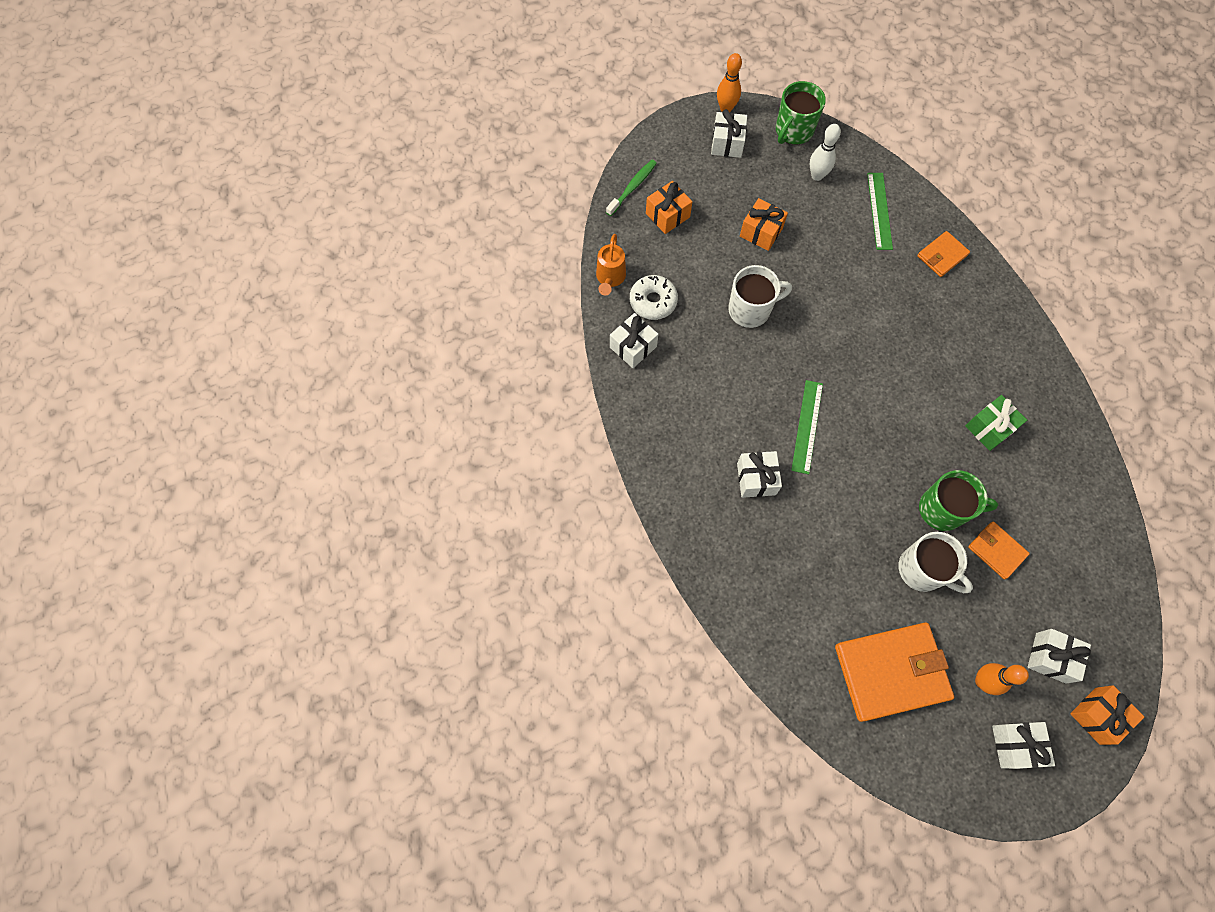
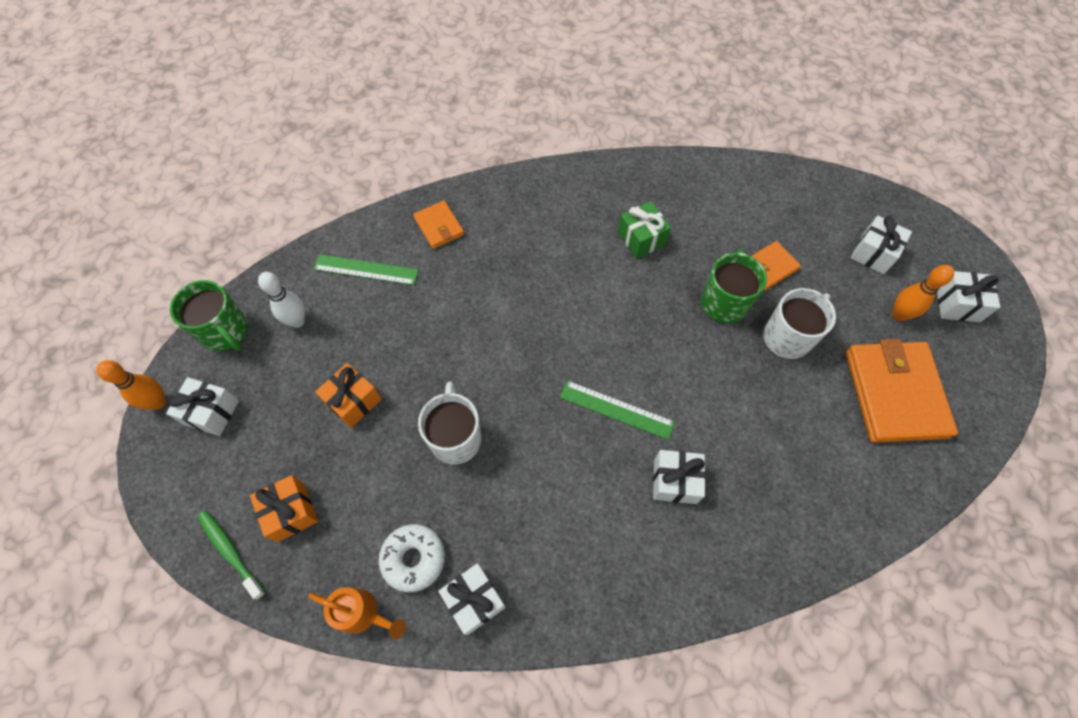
camera: 80 degrees left, 5 degrees down
orange gift [1070,685,1144,745] -> none

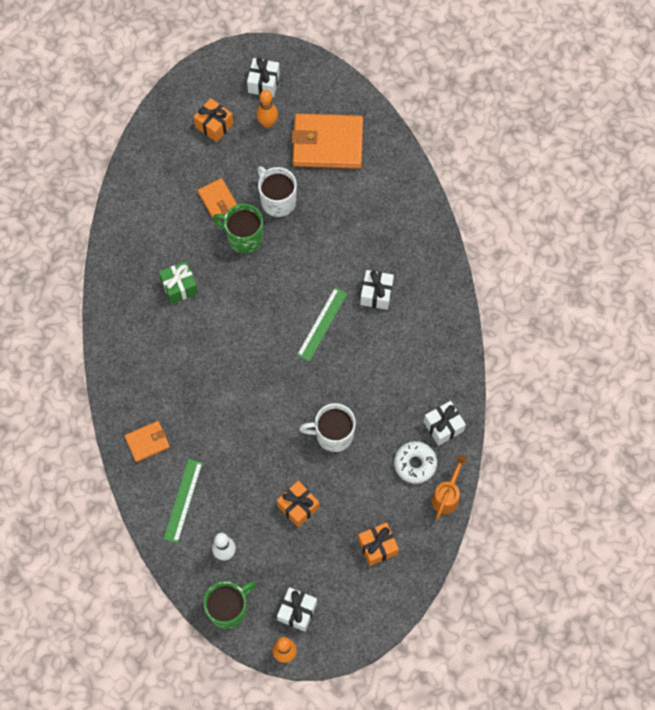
camera: 85 degrees left, 5 degrees up
green toothbrush [197,511,266,600] -> none
white gift [850,216,912,274] -> orange gift [194,98,233,142]

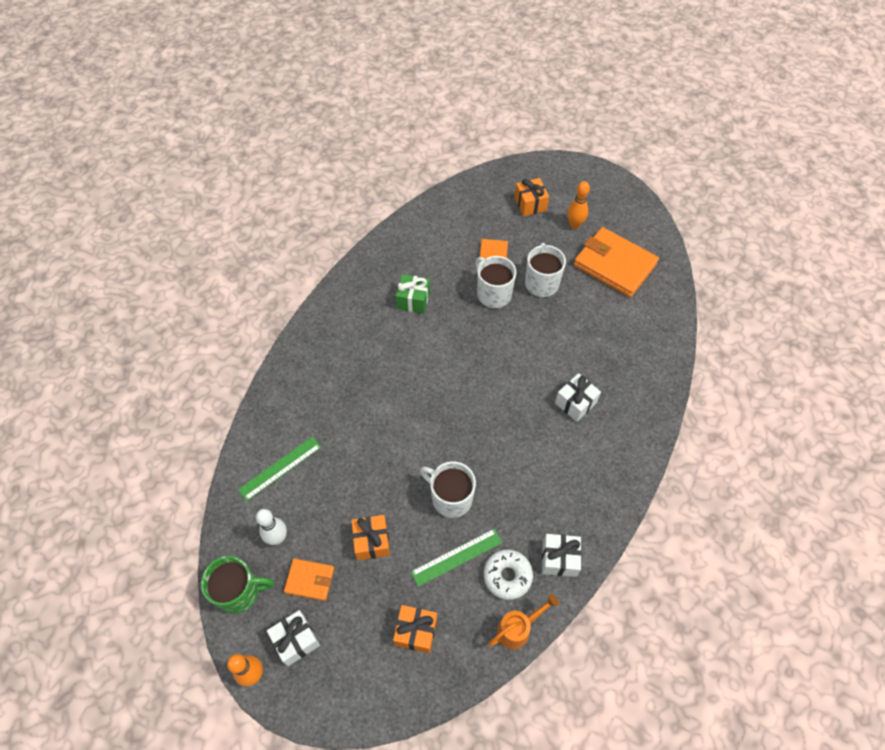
camera: 35 degrees right, 10 degrees down
orange wallet [125,421,170,462] -> orange wallet moved to [284,559,334,601]
green mug [212,204,263,253] -> white mug [475,256,516,308]
white gift [247,58,280,97] -> none
green ruler [297,288,347,362] -> green ruler moved to [411,529,503,587]

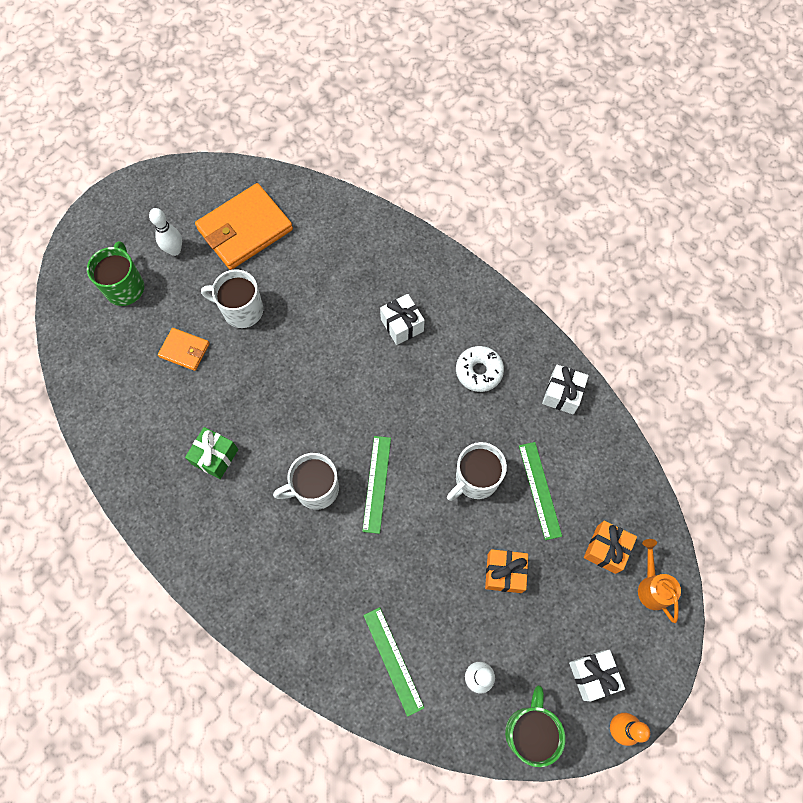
camera: 75 degrees left, 10 degrees up
orange wallet [284,559,334,601] -> none
white mug [475,256,516,308] -> white mug moved to [273,453,339,510]
white donut [484,550,533,600] -> white donut moved to [456,346,504,392]
orange watering can [488,594,559,649] -> orange watering can moved to [638,539,681,623]
orange gift [515,178,549,217] -> green mug [87,241,144,306]
orange bowling pin [567,181,590,229] -> white bowling pin [149,208,182,256]
none -> green ruler [362,436,391,534]

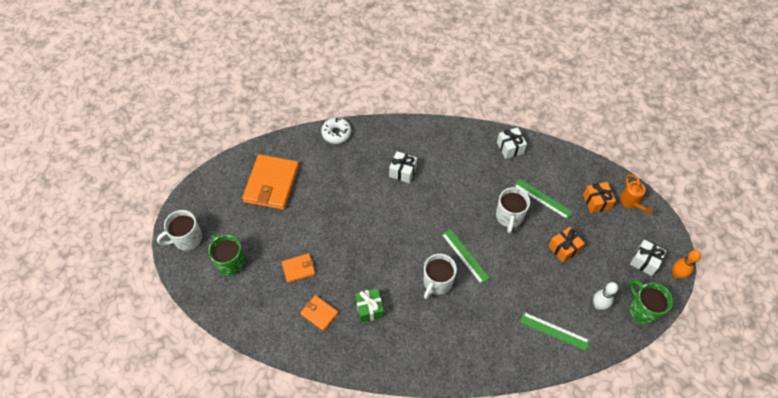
camera: 40 degrees left, 10 degrees down
white bowling pin [149,208,182,256] -> none
white mug [201,269,263,328] -> white mug moved to [157,210,202,251]
white donut [456,346,504,392] -> white donut moved to [321,118,351,144]
orange watering can [638,539,681,623] -> orange watering can turned 135 degrees counterclockwise [619,174,653,215]
none -> orange wallet [300,295,338,331]

